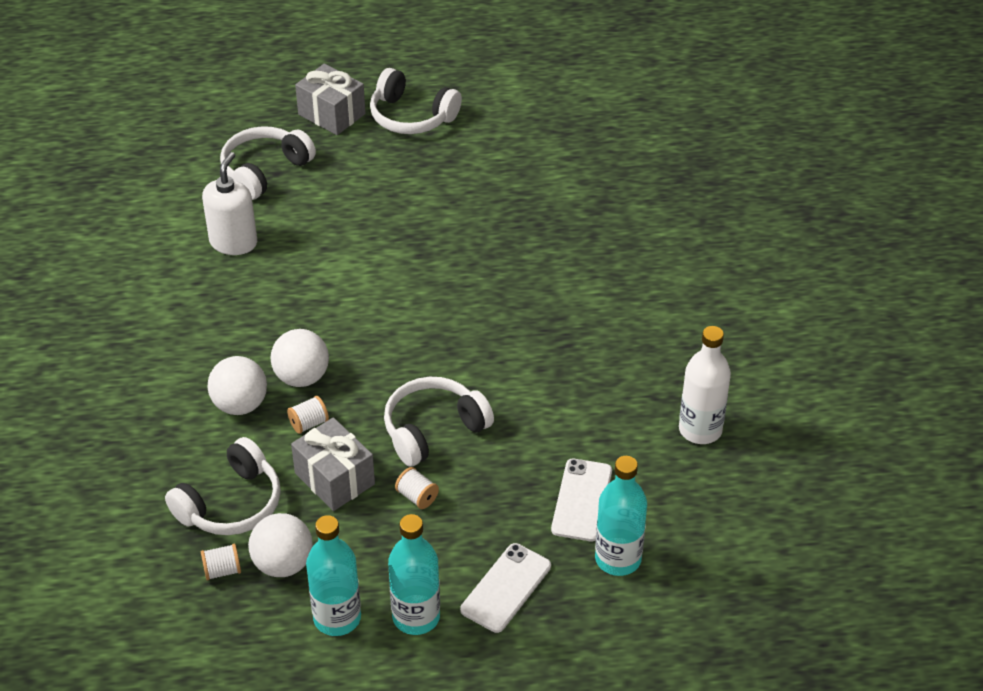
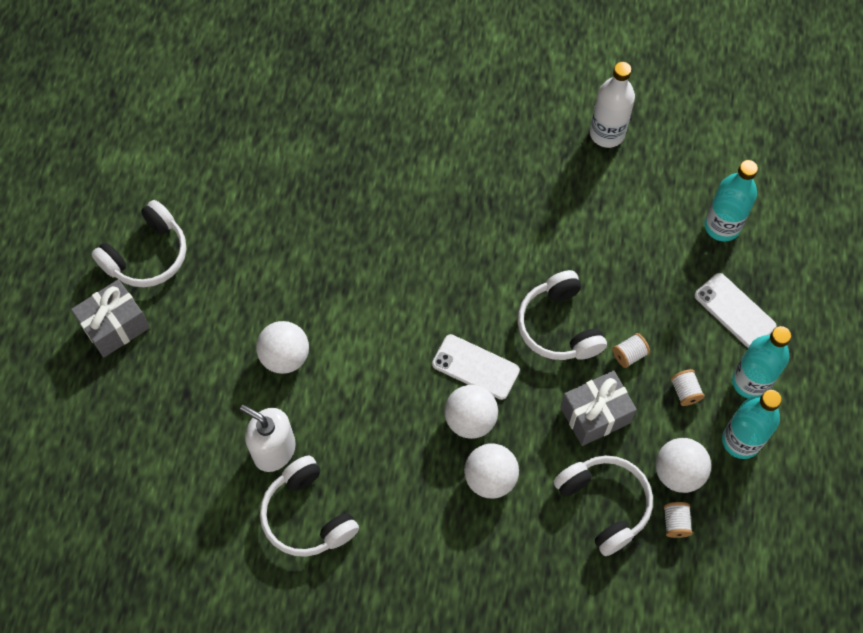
camera: 75 degrees left, 20 degrees up
white headphones [220,126,316,200] -> white headphones moved to [260,455,359,557]
white spool [287,396,329,434] -> white spool moved to [671,369,705,406]
white phone [551,459,612,541] -> white phone moved to [432,334,520,400]
none -> white ball [256,321,309,374]

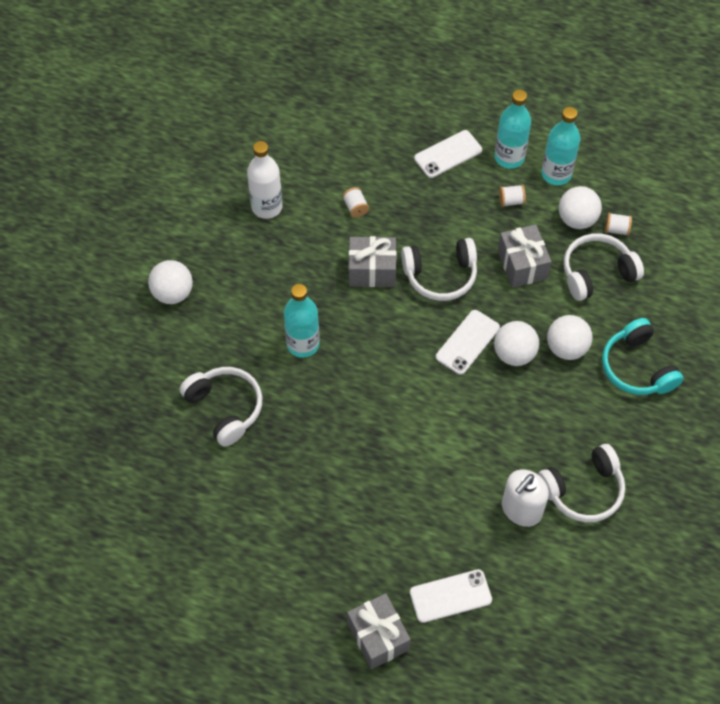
camera: 80 degrees left, 5 degrees down
white headphones [92,200,186,287] -> white headphones moved to [180,367,263,447]
white ball [256,321,309,374] -> white ball moved to [148,260,193,304]
white spool [613,333,650,368] -> white spool moved to [343,187,369,218]
turquoise bottle [704,160,758,242] -> turquoise bottle moved to [284,284,320,358]
none -> grey gift [349,236,397,287]
none -> white phone [410,569,492,623]
none -> turquoise headphones [602,318,683,395]

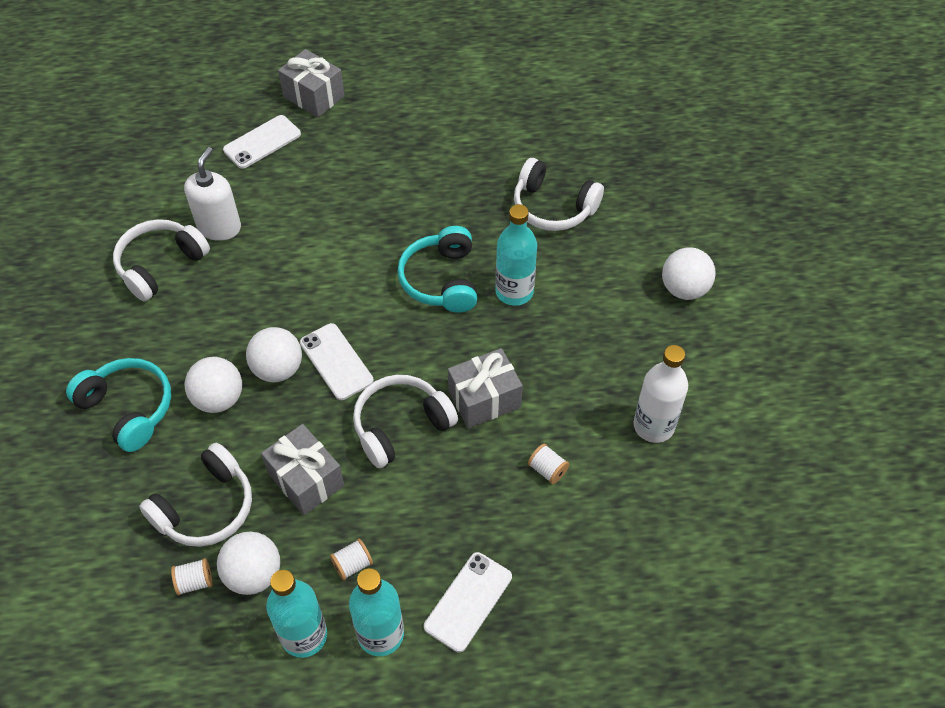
camera: 155 degrees right, 5 degrees down
white phone [436,310,500,375] -> white phone turned 45 degrees counterclockwise [300,323,374,400]
none -> turquoise headphones [397,226,477,313]

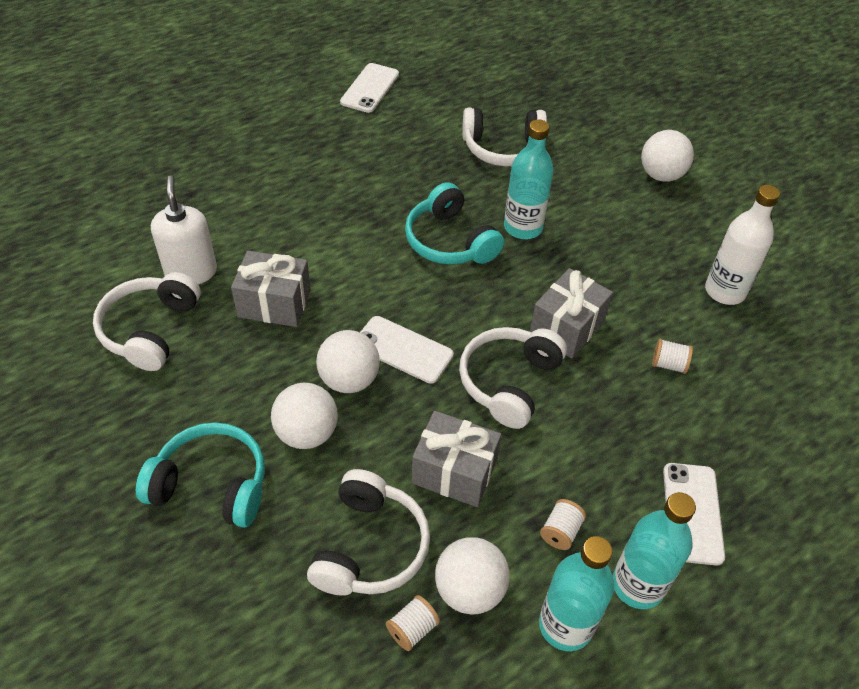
camera: 30 degrees left, 5 degrees down
white phone [223,115,301,169] -> white phone moved to [340,63,399,113]
grey gift [278,49,345,117] -> grey gift moved to [231,250,311,327]

